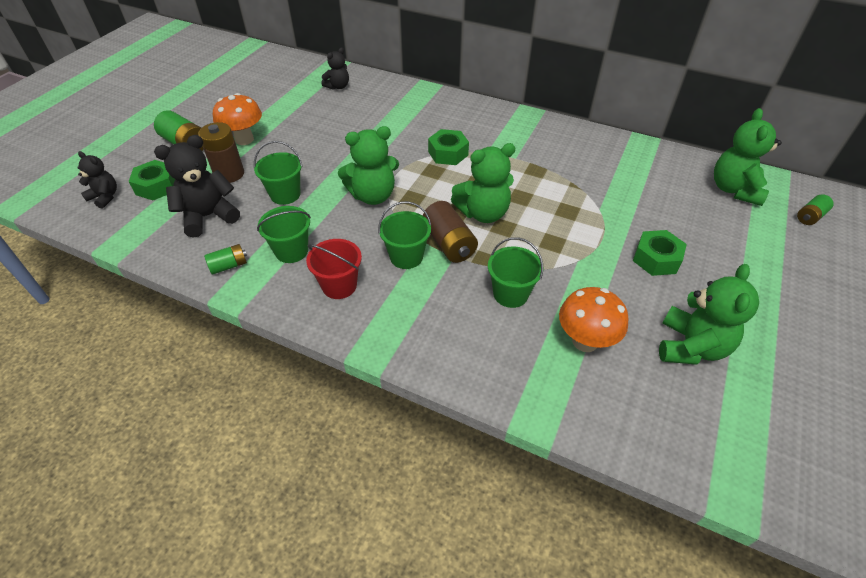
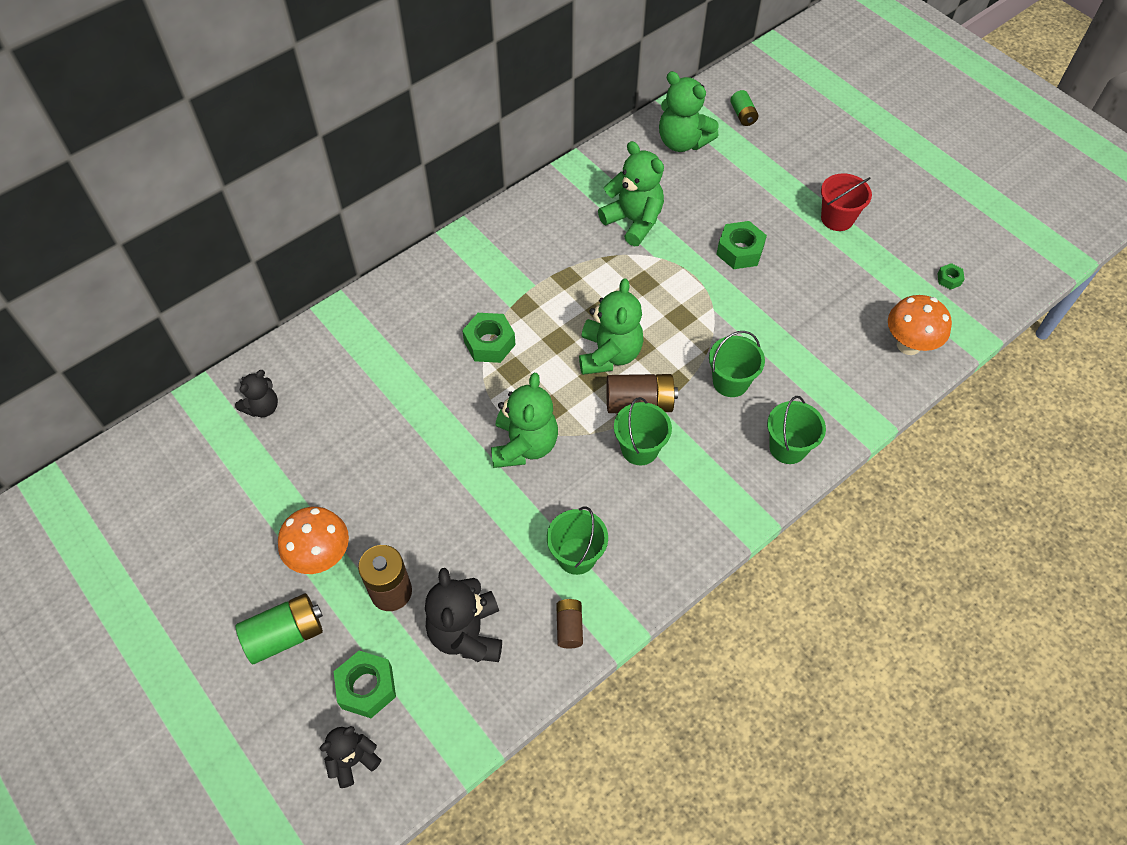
camera: 65 degrees left, 10 degrees up
green battery [204,244,247,274] -> brown battery [556,599,583,649]
green bucket [254,141,303,205] -> green bucket moved to [767,396,826,464]
red bucket [306,239,362,299] -> red bucket moved to [821,173,872,231]
black teddy bear [322,47,349,90] -> black teddy bear turned 60 degrees clockwise [235,370,278,417]
orange mushroom [559,287,629,352] -> orange mushroom moved to [888,295,952,355]
green teddy bear [659,264,759,365] -> green teddy bear moved to [598,141,664,246]
none -> green nut [938,263,964,290]

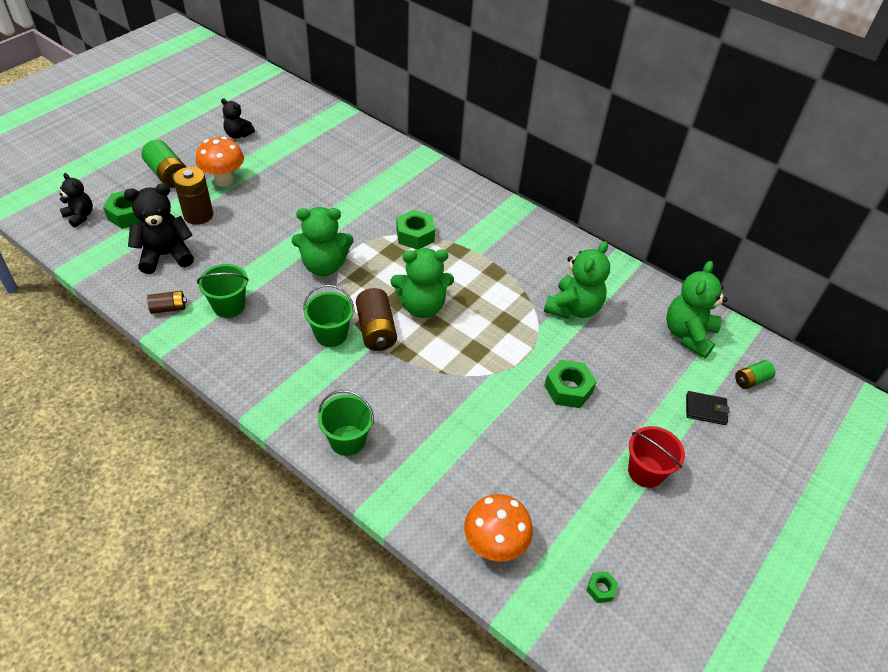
camera: 75 degrees right, 10 degrees down
black teddy bear [235,370,278,417] -> black teddy bear moved to [221,98,255,139]
green bucket [709,331,765,397] -> none
none -> black wallet [686,391,729,425]

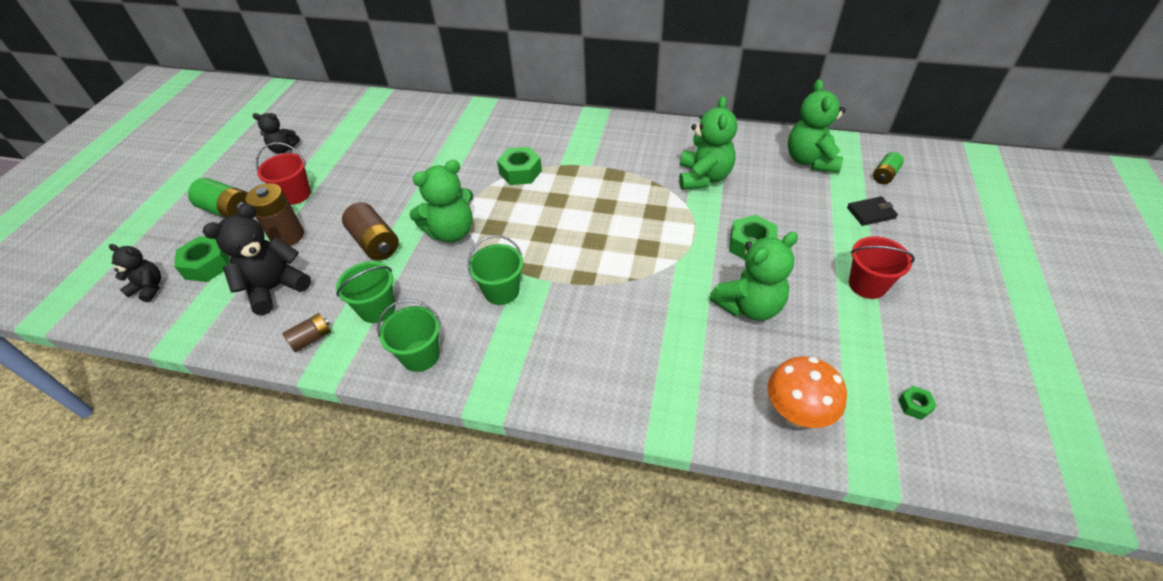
camera: 20 degrees left, 0 degrees up
orange mushroom [196,137,244,187] -> red bucket [256,142,311,205]
green bucket [318,390,374,456] -> green bucket moved to [377,299,441,372]
brown battery [356,288,397,351] -> brown battery moved to [342,202,399,261]
green teddy bear [391,248,454,318] -> green teddy bear moved to [710,232,798,321]

